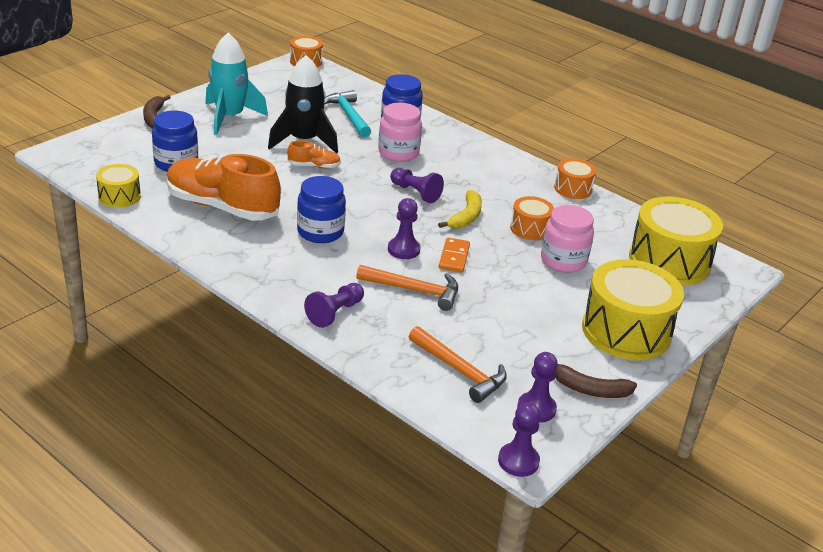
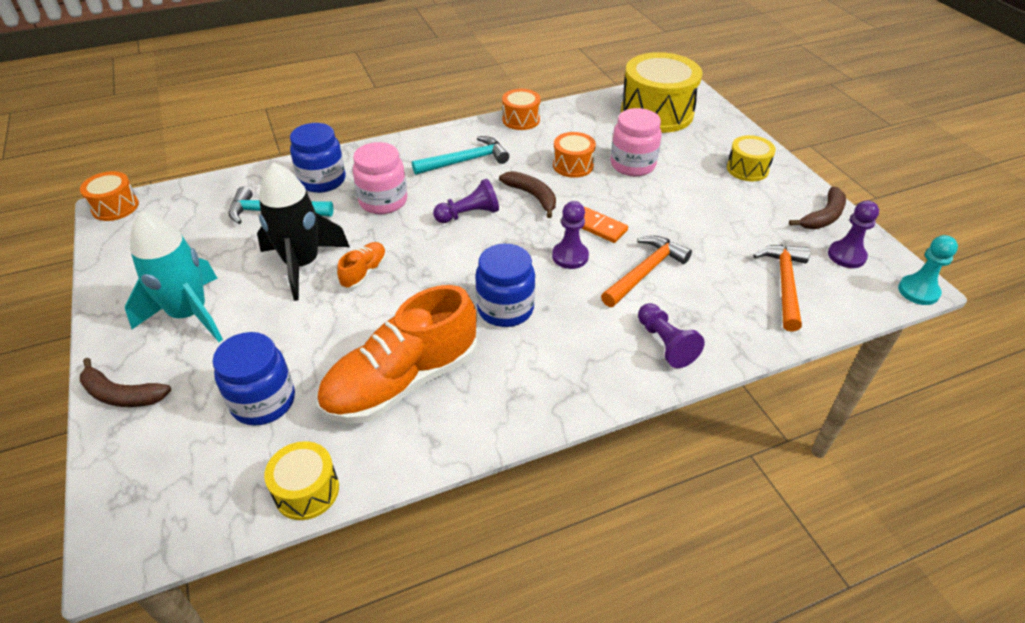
camera: 60 degrees left, 10 degrees up
orange hammer [409,326,507,403] -> orange hammer turned 60 degrees counterclockwise [753,245,810,332]
yellow banana [438,190,482,229] -> brown banana [499,171,556,218]
purple pawn [498,403,540,477] -> turquoise pawn [898,235,958,305]
yellow drum [582,259,684,361] -> yellow drum [727,135,776,181], size x0.51
none -> turquoise hammer [412,136,509,175]

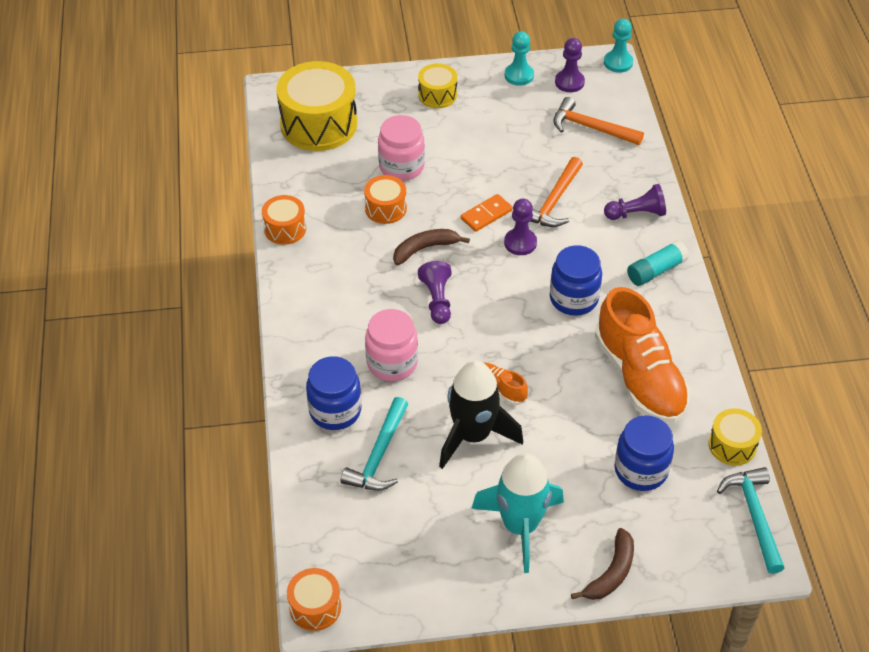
camera: 75 degrees left, 5 degrees up
turquoise hammer [412,136,509,175] -> turquoise hammer moved to [717,467,784,574]
orange hammer [601,236,692,307] -> orange hammer turned 120 degrees counterclockwise [530,157,583,227]
brown banana [789,187,846,229] -> turquoise pawn [505,31,534,86]
none -> turquoise glue stick [627,240,689,286]

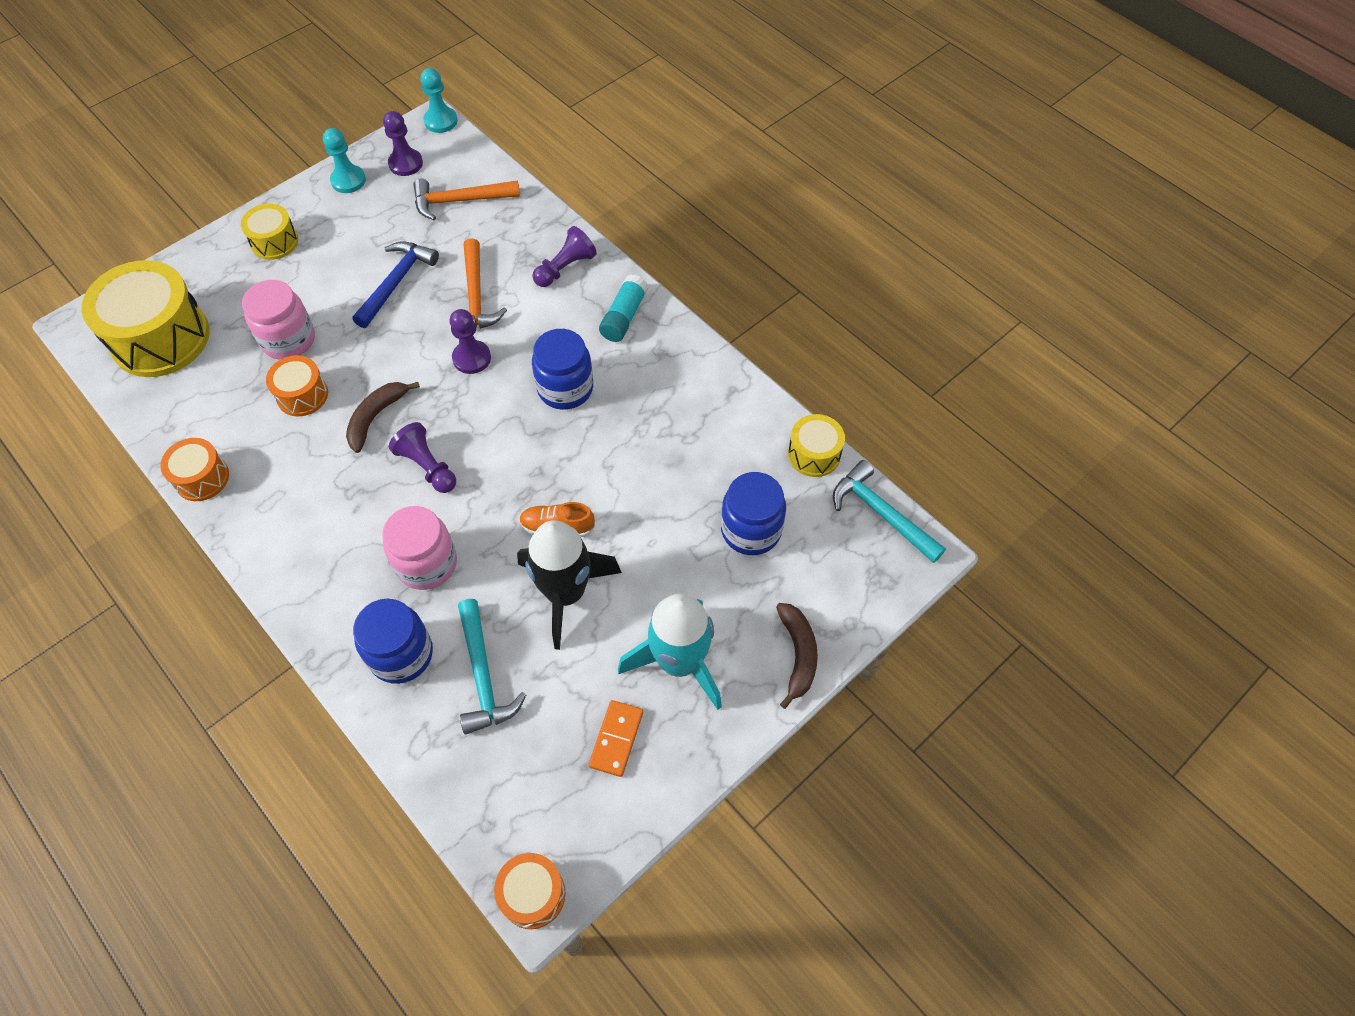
camera: 35 degrees left, 10 degrees up
orange domino [461,194,513,232] -> orange domino moved to [589,700,643,777]
orange shoe [595,287,690,423] -> none
none -> blue hammer [352,241,439,328]

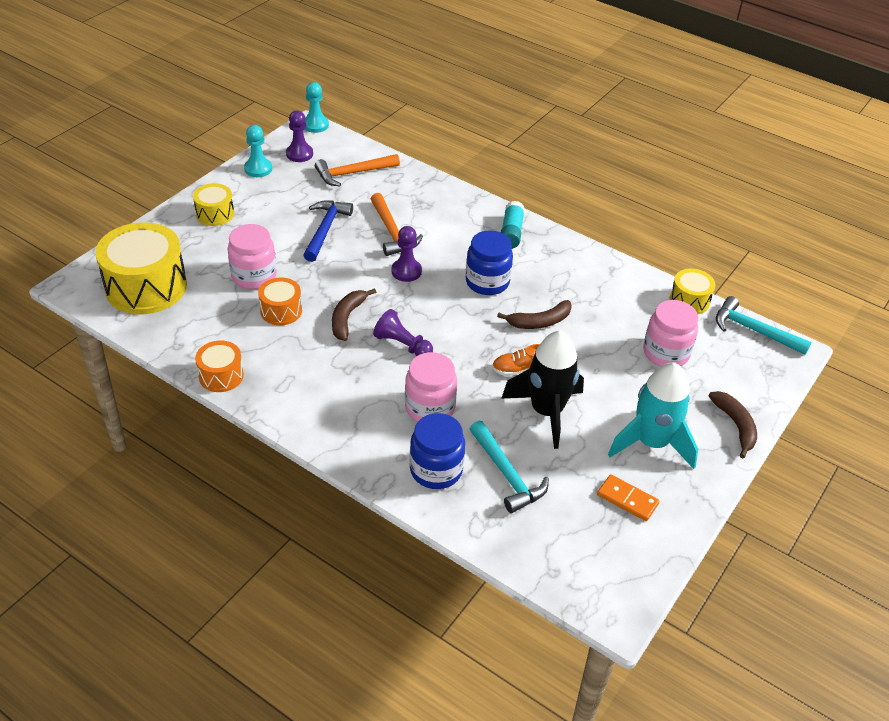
camera: 15 degrees left, 15 degrees down
orange drum [494,853,565,929] -> none
purple pawn [532,226,597,287] -> none
orange domino [589,700,643,777] -> orange domino turned 60 degrees counterclockwise [597,474,660,521]
blue jar [721,472,786,555] -> pink jar [643,300,698,366]
none -> brown banana [497,300,572,329]

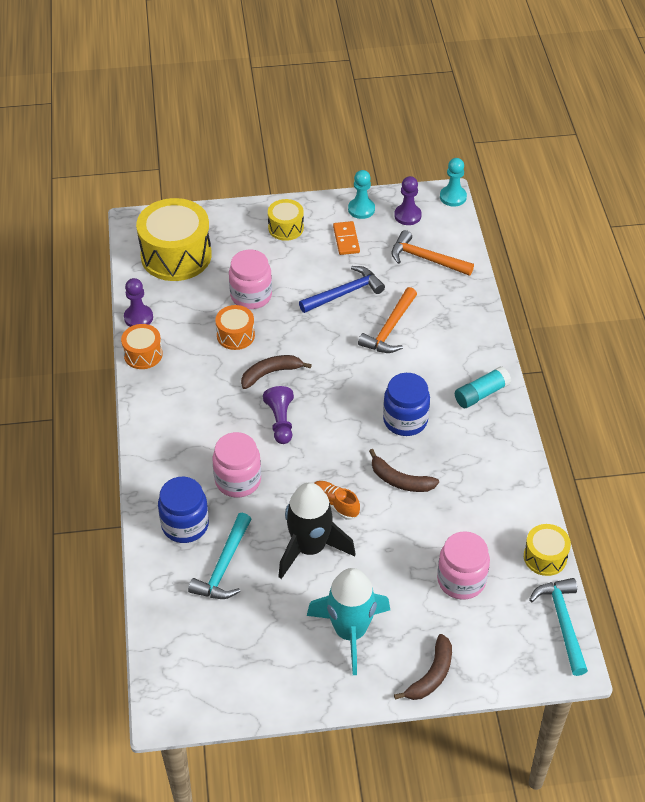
camera: 50 degrees right, 5 degrees up
purple pawn [391,226,422,282] -> purple pawn moved to [124,278,153,327]
orange domino [597,474,660,521] -> orange domino moved to [333,221,360,255]

